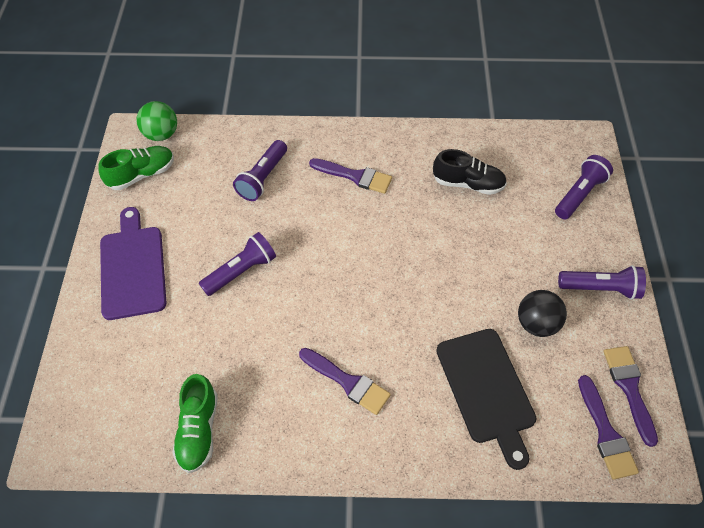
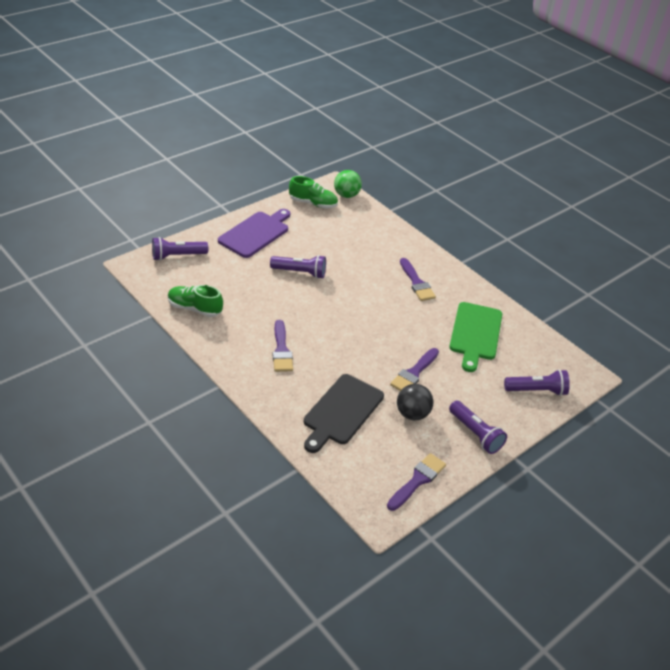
camera: 45 degrees right, 15 degrees down
green shoe [172,374,218,473] -> green shoe turned 60 degrees clockwise [168,285,223,317]
purple flashlight [233,140,287,201] -> purple flashlight moved to [152,237,208,261]
black shoe [433,149,507,195] -> green cutting board [449,302,502,372]
purple brush [578,375,639,480] -> purple brush moved to [390,348,439,391]

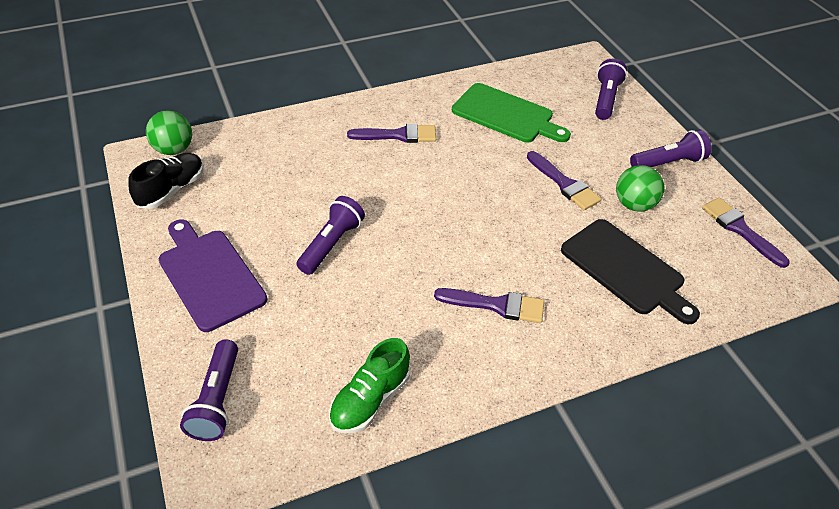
camera: 70 degrees left, 5 degrees up
green shoe [289,176,338,209] -> black shoe [128,153,204,209]
black ball [397,384,433,420] -> green ball [616,165,664,212]

